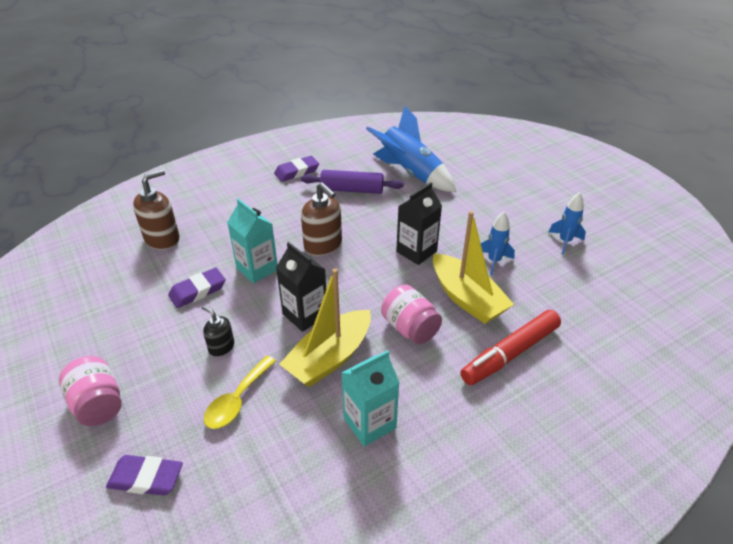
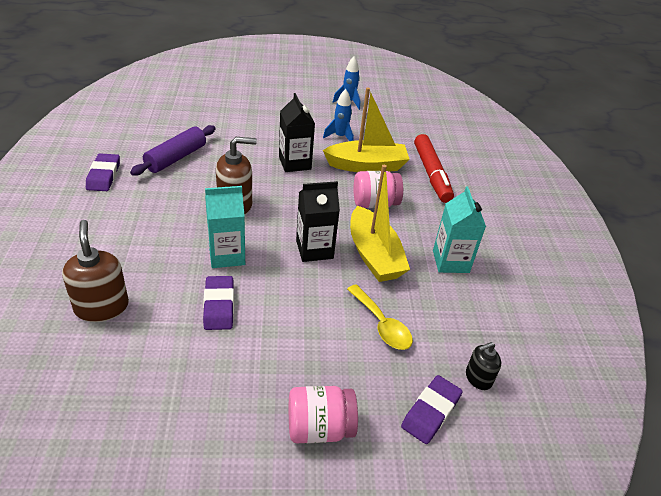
camera: 65 degrees left, 0 degrees up
black soap dispenser [202,306,234,357] -> black soap dispenser moved to [466,342,501,390]
blue rocket [366,106,456,192] -> none

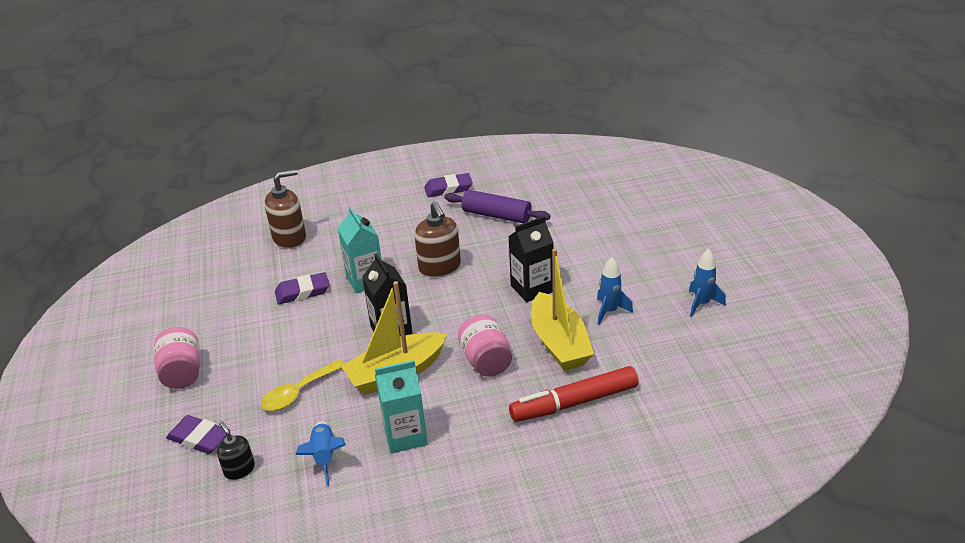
camera: 85 degrees right, 5 degrees down
none -> blue rocket [296,421,346,486]

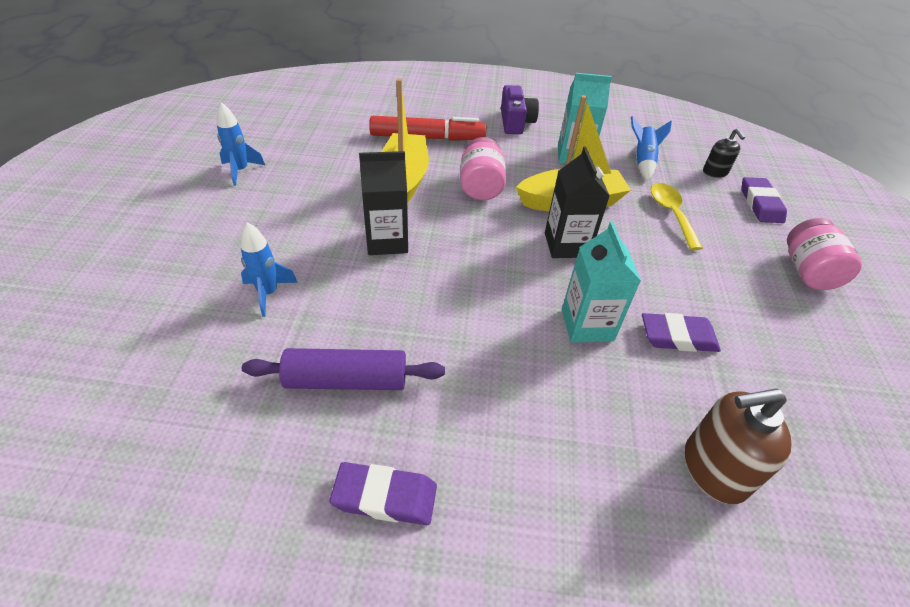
camera: 165 degrees left, 10 degrees up
purple eraser [166,415,230,454] -> purple eraser turned 45 degrees clockwise [741,177,787,223]
yellow spoon [261,360,344,411] -> yellow spoon turned 75 degrees counterclockwise [651,183,703,250]
brown soap dispenser [415,202,461,277] -> none
purple rolling pin [444,190,550,223] -> purple rolling pin turned 45 degrees counterclockwise [242,348,445,390]
blue rocket [597,257,633,325] -> blue rocket moved to [240,222,298,317]
none -> purple camera [501,85,539,134]

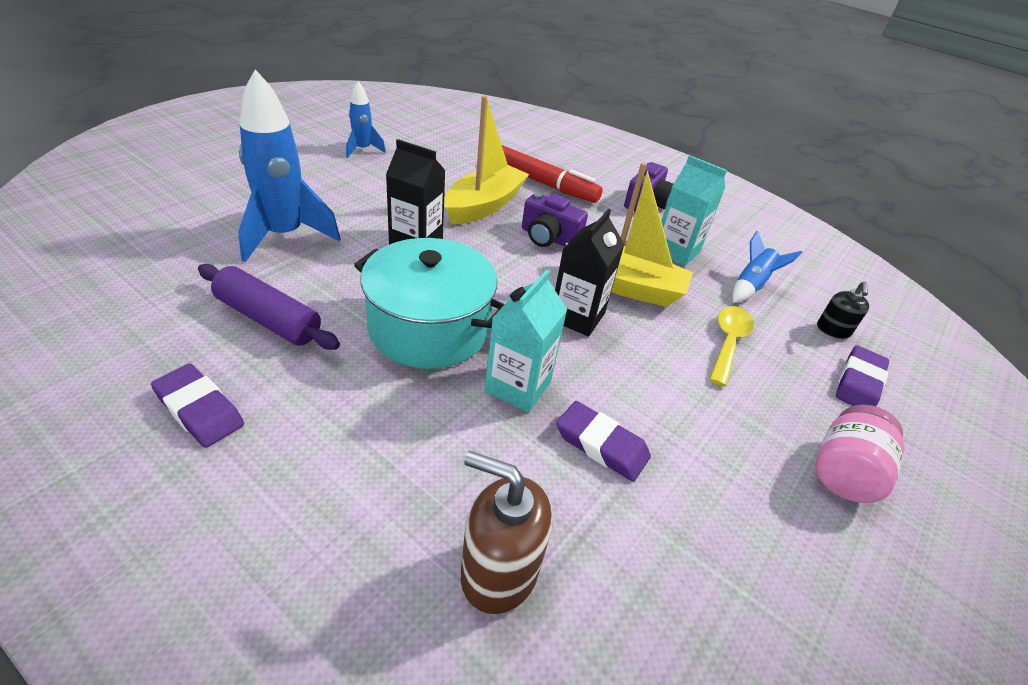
camera: 30 degrees right, 5 degrees down
blue rocket [240,222,298,317] -> blue rocket [238,70,341,262], size x1.90
pink jar [460,137,506,200] -> purple camera [522,192,588,247]
none -> turquoise pot [354,238,505,369]

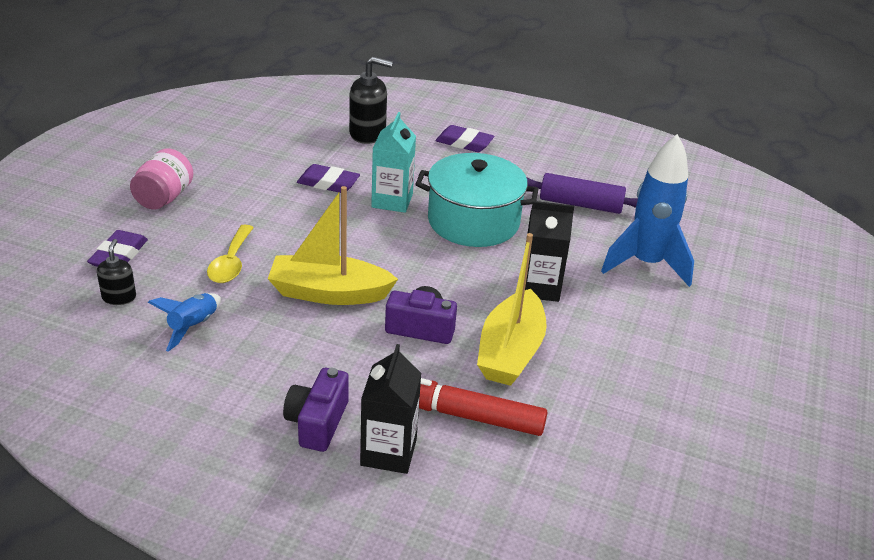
camera: 165 degrees right, 5 degrees down
purple eraser [151,363,244,448] -> purple eraser moved to [436,125,494,152]
blue rocket [346,81,386,158] -> none
brown soap dispenser [461,451,553,614] -> black soap dispenser [349,56,393,144]
black carton [555,209,625,336] -> black carton moved to [360,344,421,474]
turquoise carton [661,155,727,266] -> none

